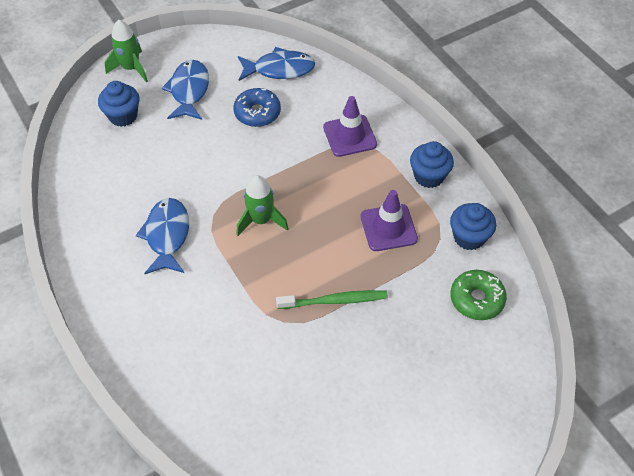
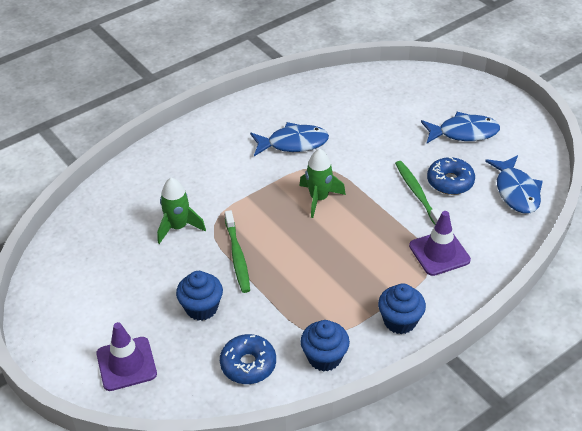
camera: 85 degrees right, 10 degrees down
blue cupcake [98,81,139,127] -> blue cupcake moved to [176,271,223,321]
green rocket [105,20,148,82] -> green rocket moved to [157,177,206,244]
purple traffic cone [361,190,418,251] -> purple traffic cone moved to [96,322,157,391]
green donut [450,270,507,320] -> blue donut [220,334,276,384]
none -> green toothbrush [395,161,441,225]

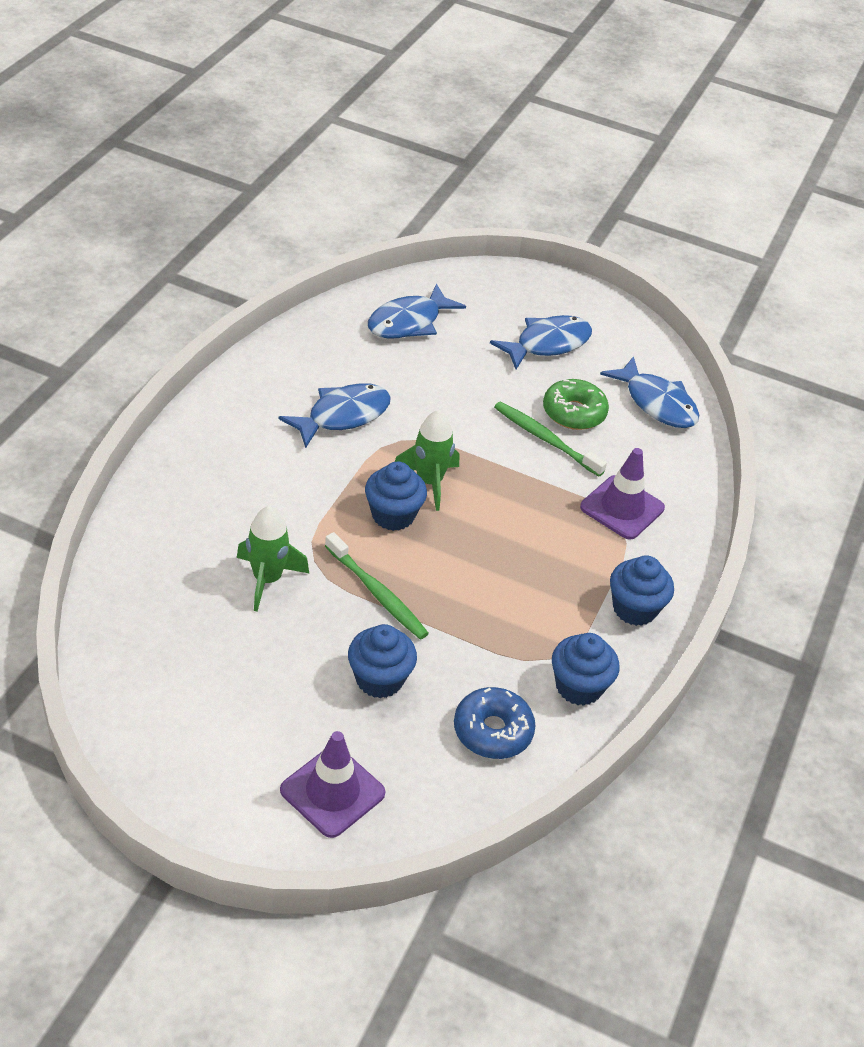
camera: 35 degrees left, 0 degrees up
blue donut [427,157,475,195] -> green donut [543,379,609,430]
none -> blue cupcake [365,462,427,531]
none -> blue fish [368,283,466,339]

